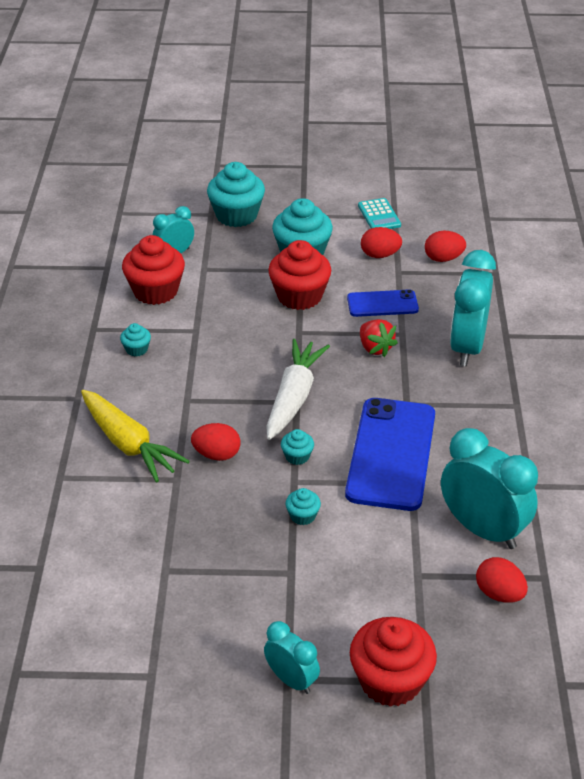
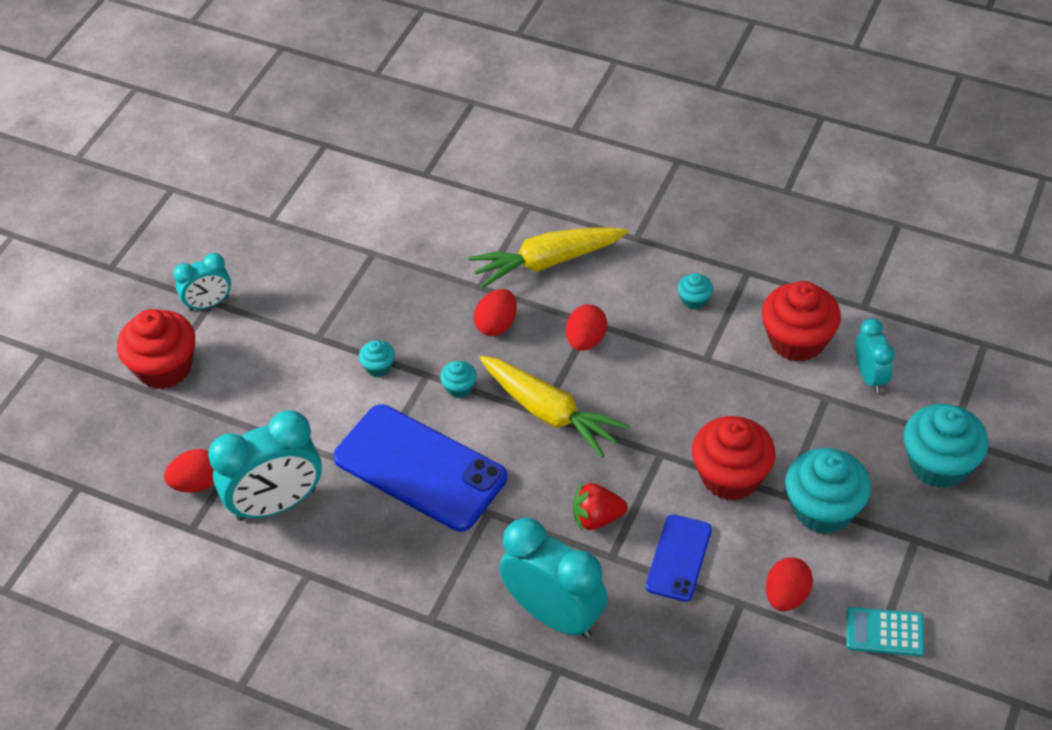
camera: 115 degrees right, 10 degrees up
white carrot [266,339,330,440] -> yellow carrot [480,356,630,458]
red egg [425,231,466,262] -> red egg moved to [566,304,607,351]

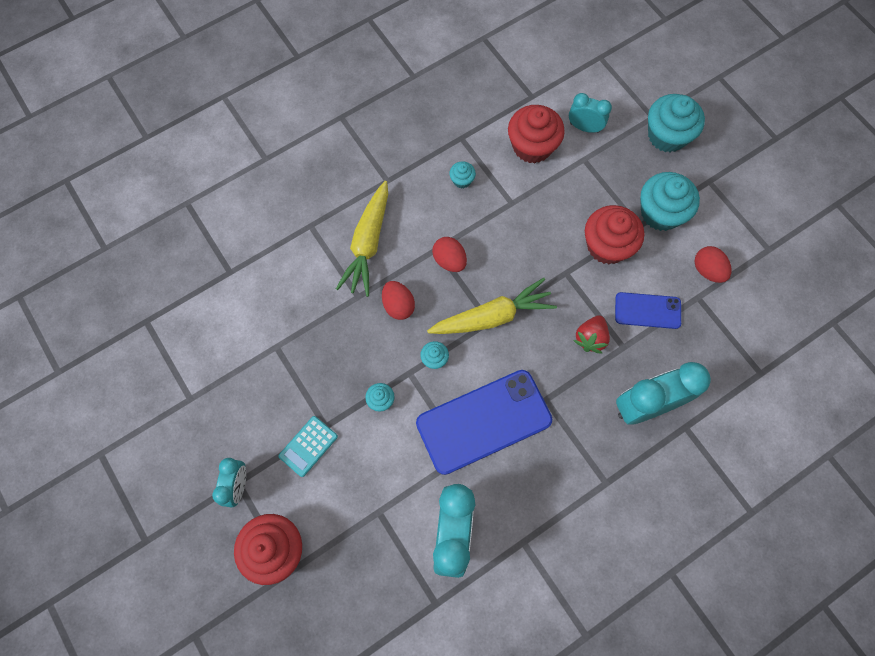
camera: 60 degrees left, 20 degrees up
red egg [164,449,214,492] -> none
blue phone [645,514,712,602] -> blue phone turned 45 degrees counterclockwise [615,292,681,329]
turquoise calculator [846,607,924,656] -> turquoise calculator moved to [279,416,338,477]

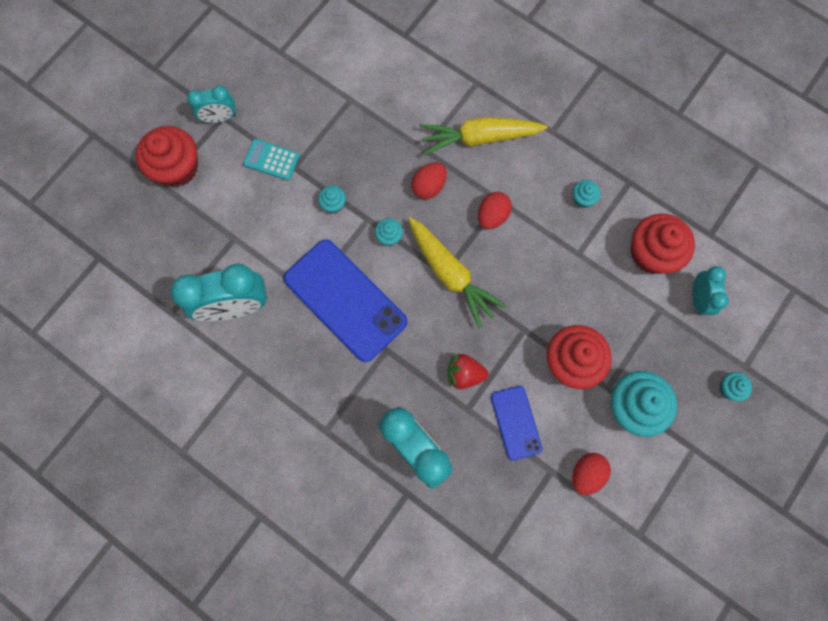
camera: 70 degrees right, 5 degrees up
turquoise cupcake [648,94,705,152] -> turquoise cupcake [719,372,752,402], size x0.47

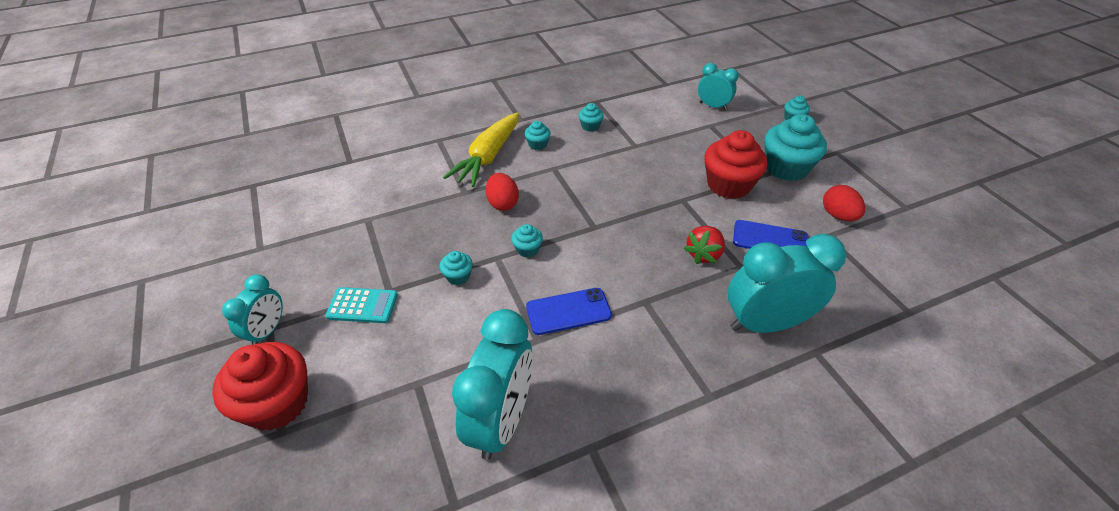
camera: 60 degrees left, 30 degrees down
turquoise calculator [243,139,300,181] -> turquoise calculator turned 135 degrees counterclockwise [325,287,398,323]
blue phone [284,239,407,362] -> blue phone [526,288,612,335], size x0.54
yellow carrot [408,217,507,329] -> none
red egg [478,192,512,229] -> none
red cupcake [631,214,695,274] -> none
none -> turquoise cupcake [525,121,551,150]

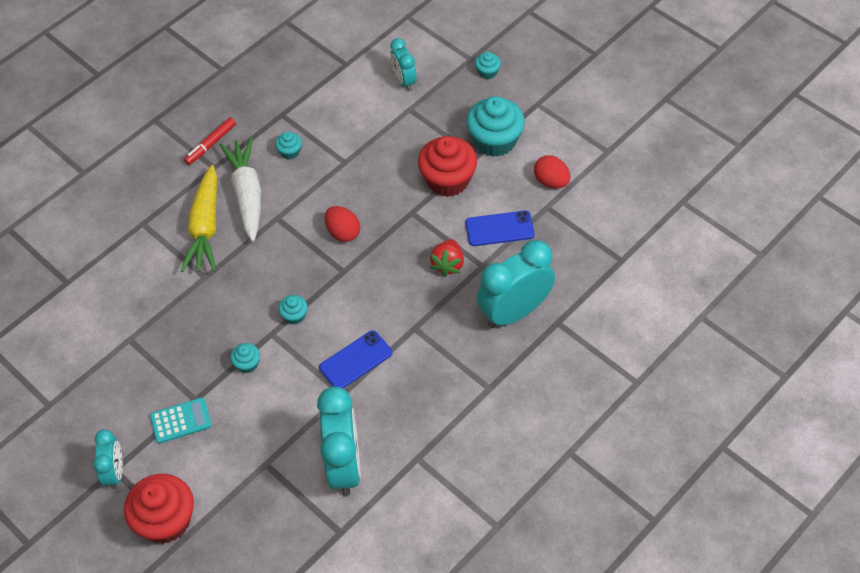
camera: 20 degrees left, 10 degrees up
red egg [486,173,519,211] -> red egg moved to [325,206,360,242]
turquoise cupcake [525,121,551,150] -> white carrot [220,137,261,242]
turquoise clock [698,63,739,110] -> turquoise clock turned 120 degrees counterclockwise [390,38,417,91]
none -> red marker [184,117,236,165]

